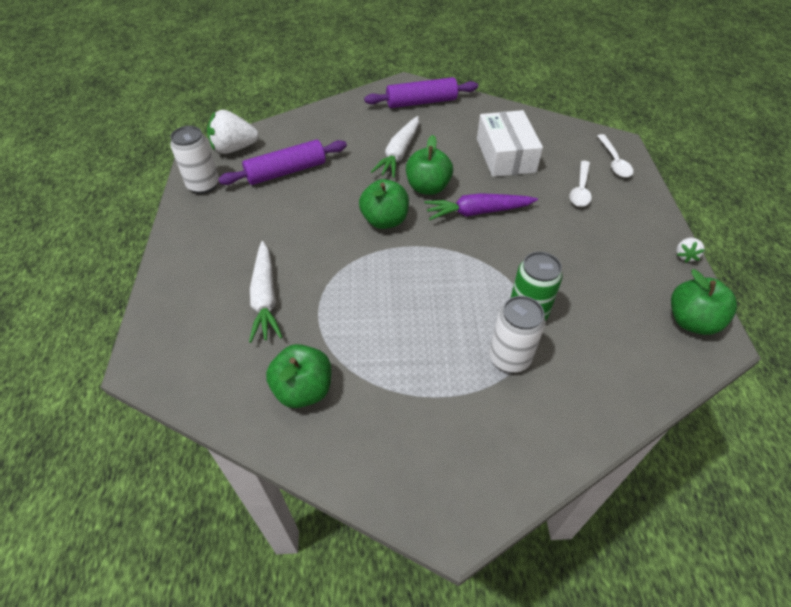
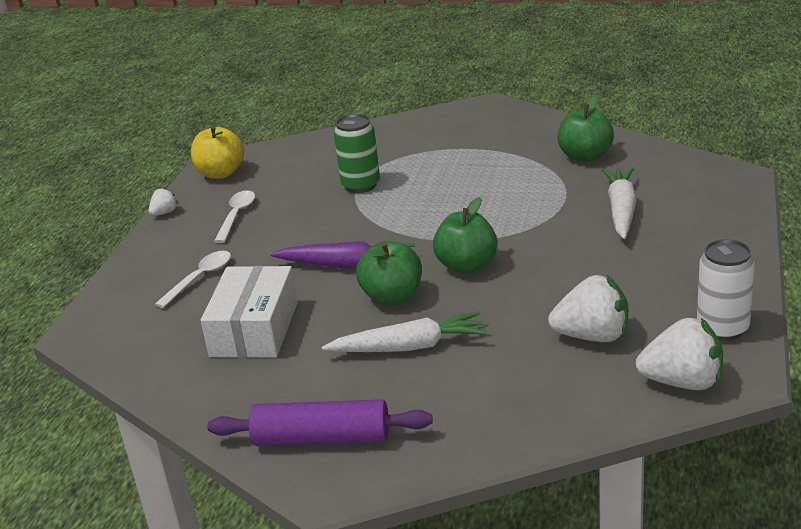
camera: 160 degrees left, 20 degrees down
purple rolling pin [218,140,347,185] -> white strawberry [548,275,628,342]
white carrot [371,116,419,178] -> white carrot turned 45 degrees clockwise [322,311,487,352]
white can [489,296,546,372] -> none
white spoon [597,134,633,177] -> white spoon moved to [214,190,255,243]
green apple [671,269,737,335] -> yellow apple [191,125,244,179]

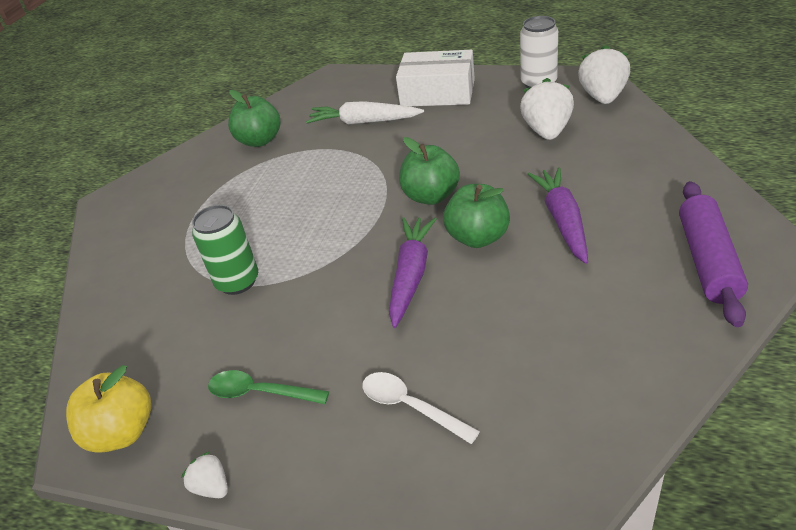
camera: 85 degrees left, 10 degrees up
white box [201,266,298,358] -> white box moved to [396,50,475,106]
white spoon [214,190,255,243] -> green spoon [208,370,329,404]
white carrot [322,311,487,352] -> purple carrot [528,167,588,264]

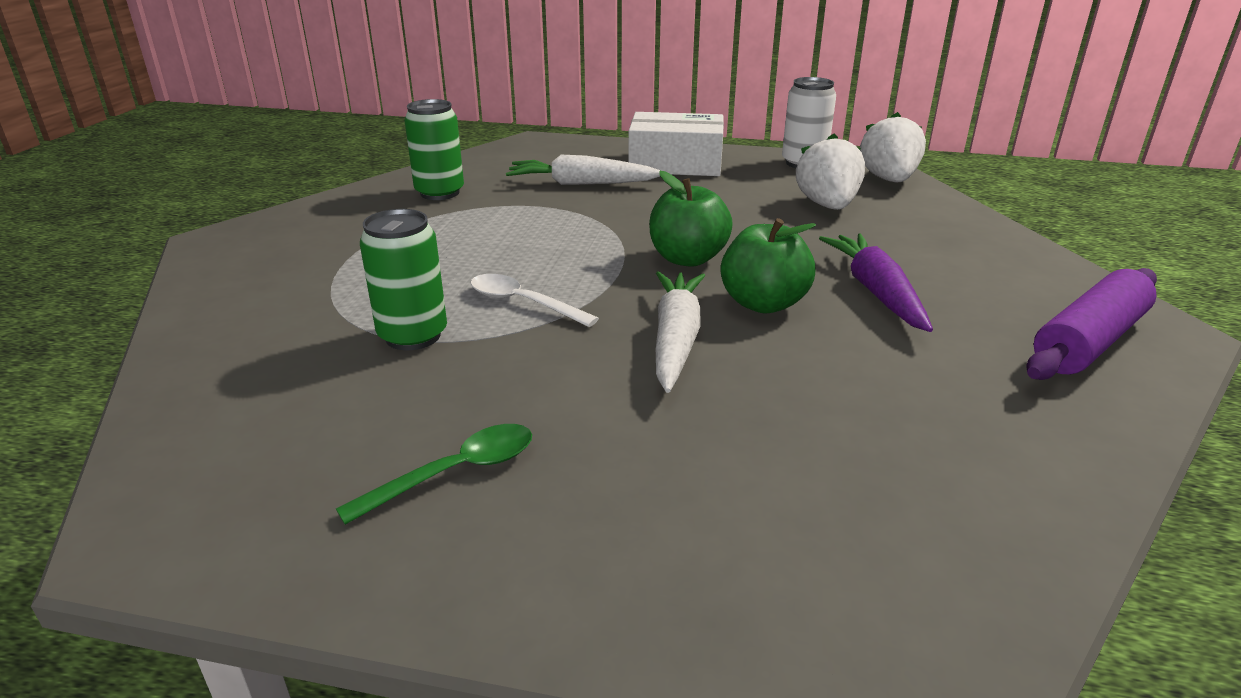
camera: 10 degrees left, 10 degrees down
yellow apple [66,365,151,453] -> none
white strawberry [181,451,228,498] -> none
green spoon [208,370,329,404] -> green spoon turned 135 degrees clockwise [336,424,532,525]
green apple [228,90,280,147] -> green can [404,99,464,200]
white spoon [362,372,480,444] -> white spoon moved to [470,274,599,327]
purple carrot [389,218,437,328] -> white carrot [656,271,705,393]
purple rolling pin [679,181,748,327] -> purple rolling pin turned 45 degrees clockwise [1026,268,1157,380]

